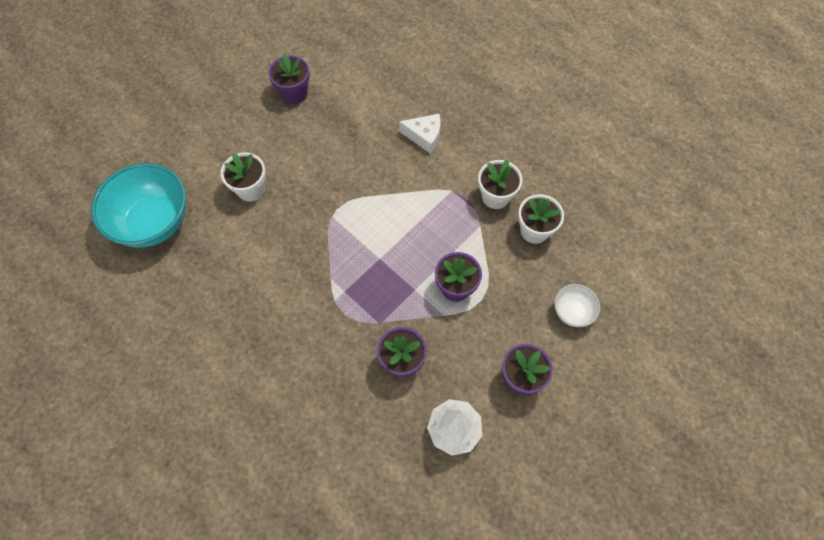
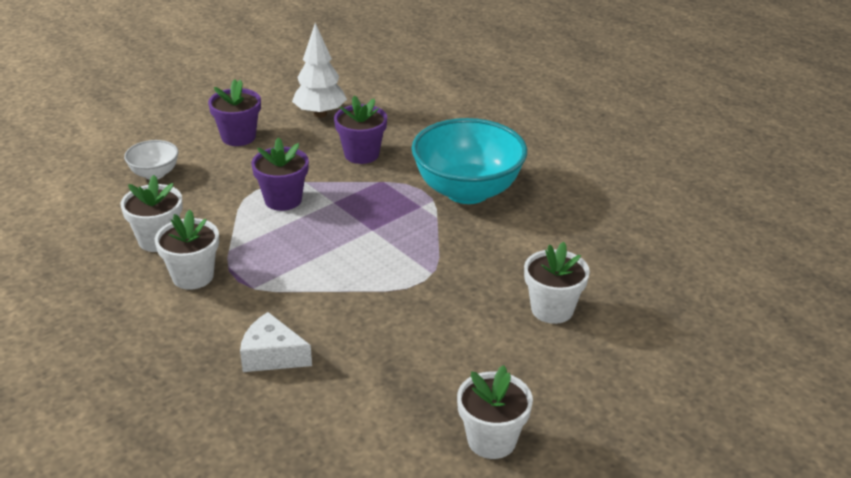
camera: 175 degrees left, 30 degrees down
turquoise bowl [91,163,186,248] -> turquoise bowl moved to [411,118,527,204]
purple flower pot [268,52,310,104] -> white flower pot [457,365,533,459]

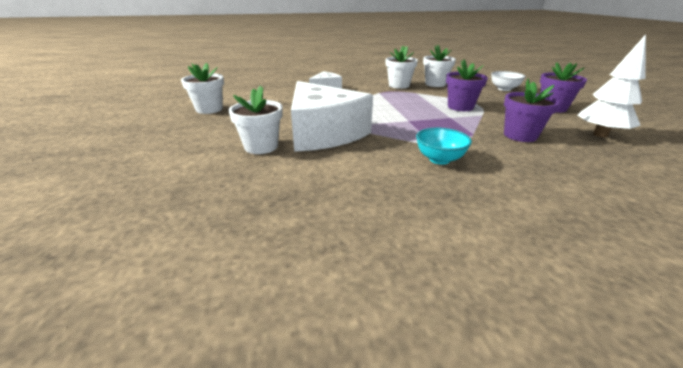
camera: 120 degrees right, 5 degrees down
turquoise bowl [411,118,527,204] -> turquoise bowl [416,128,472,165], size x0.47
none -> white cheese [291,81,373,152]

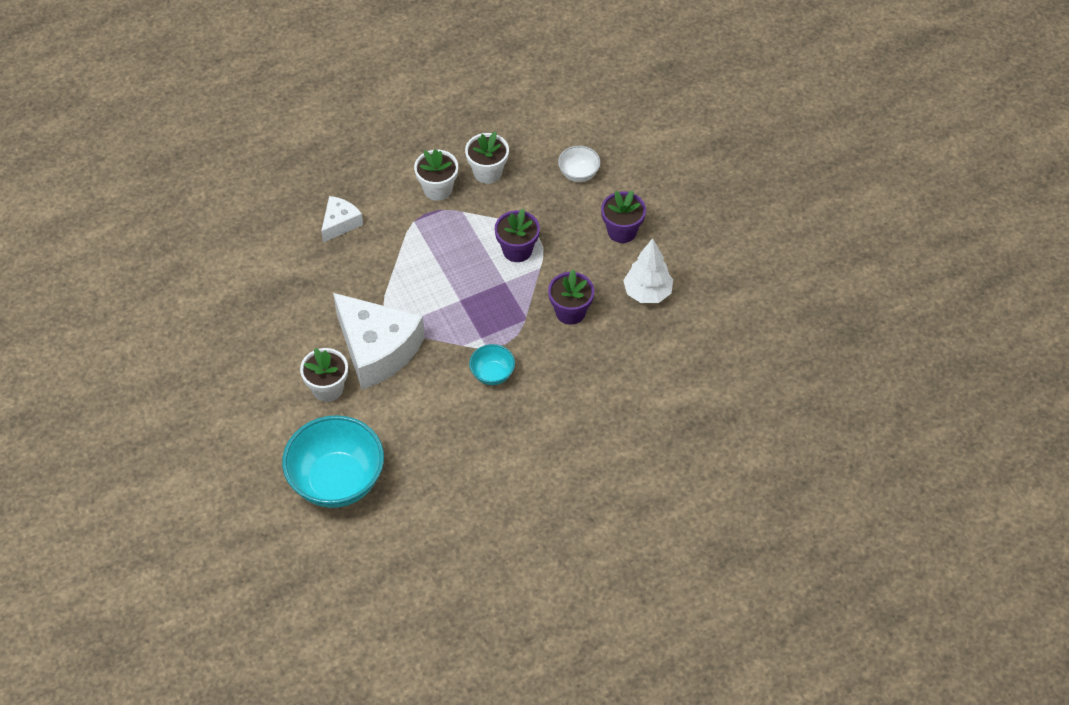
camera: 15 degrees left, 25 degrees up
white flower pot [181,63,224,114] -> none
none -> turquoise bowl [282,415,384,508]

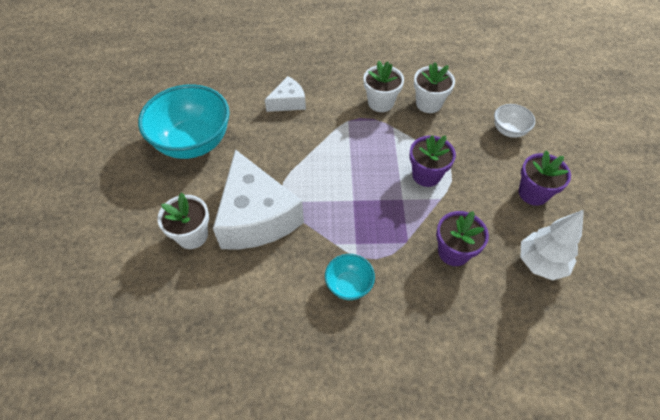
camera: 25 degrees right, 0 degrees up
turquoise bowl [282,415,384,508] -> turquoise bowl moved to [138,84,230,159]

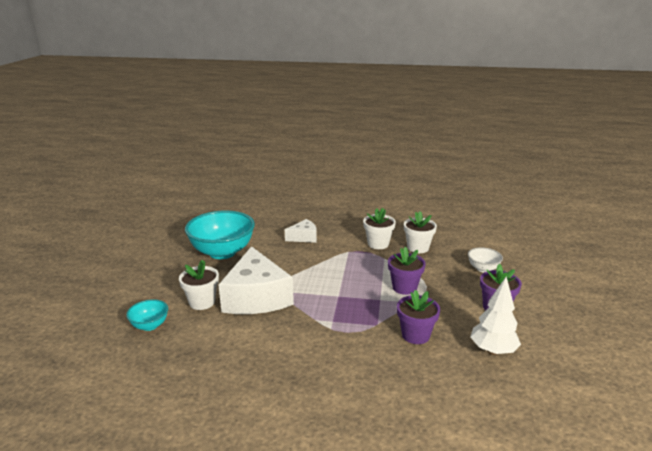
camera: 10 degrees right, 30 degrees down
turquoise bowl [325,254,375,300] -> turquoise bowl moved to [126,299,168,331]

